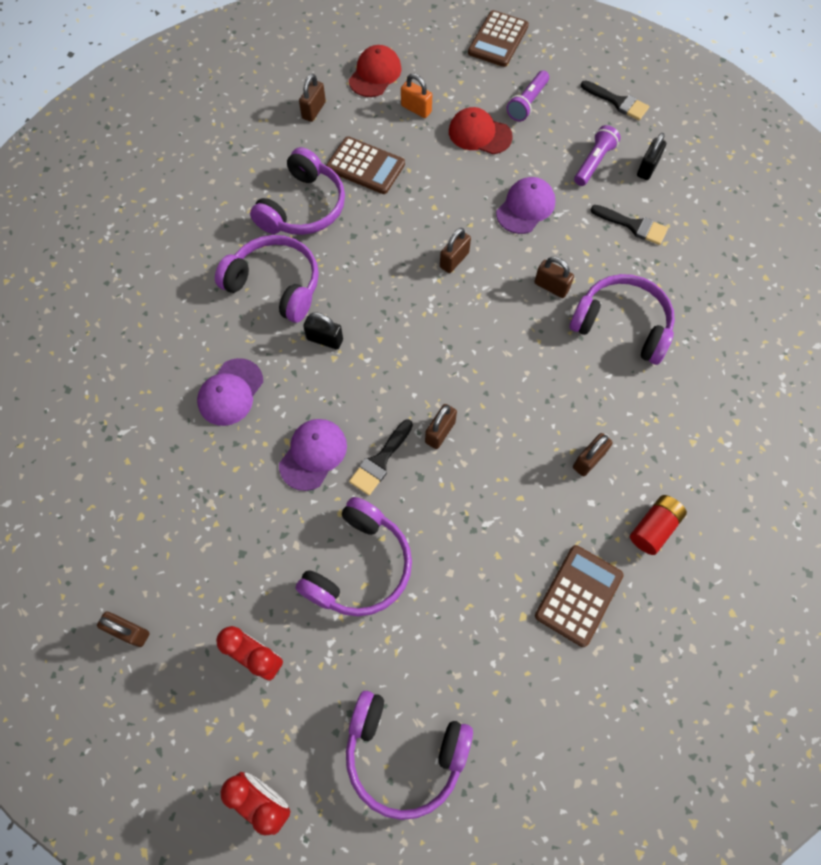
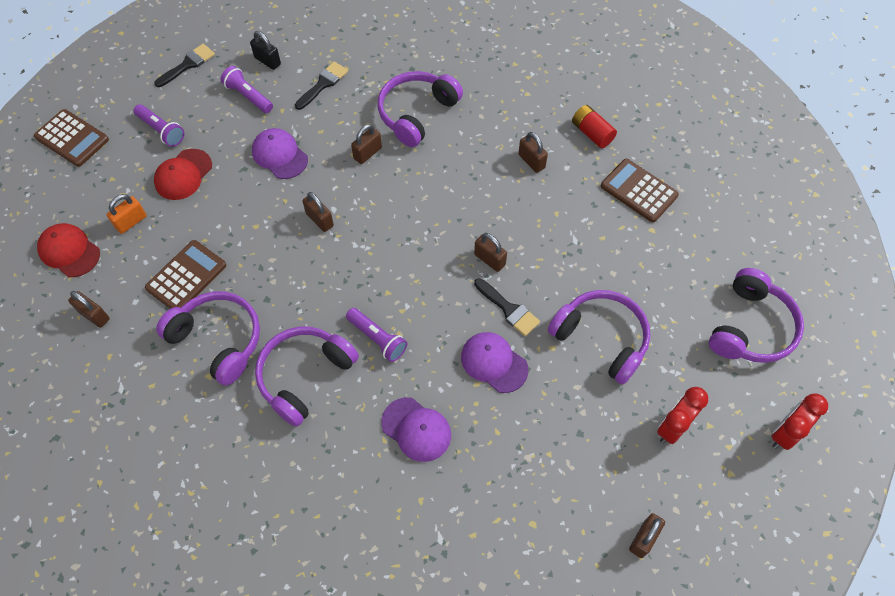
camera: 80 degrees left, 5 degrees down
black padlock [303,312,343,349] -> purple flashlight [346,308,407,362]

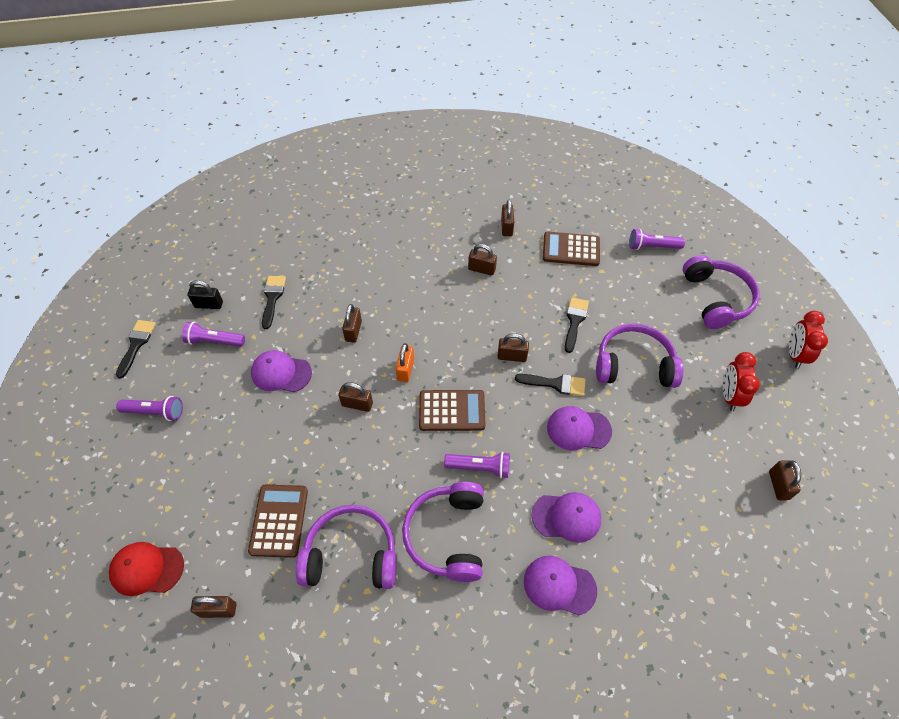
camera: 35 degrees left, 5 degrees down
brown calculator [34,109,109,167] -> brown calculator moved to [419,390,485,431]
orange padlock [107,194,147,234] -> orange padlock moved to [396,343,414,382]
red cap [154,149,212,200] -> none
purple headphones [378,71,463,147] -> none
red battery [572,105,617,148] -> brown padlock [501,199,514,236]
none -> purple cap [524,556,597,615]
none -> black brush [565,297,589,353]
none -> purple flashlight [629,229,685,250]

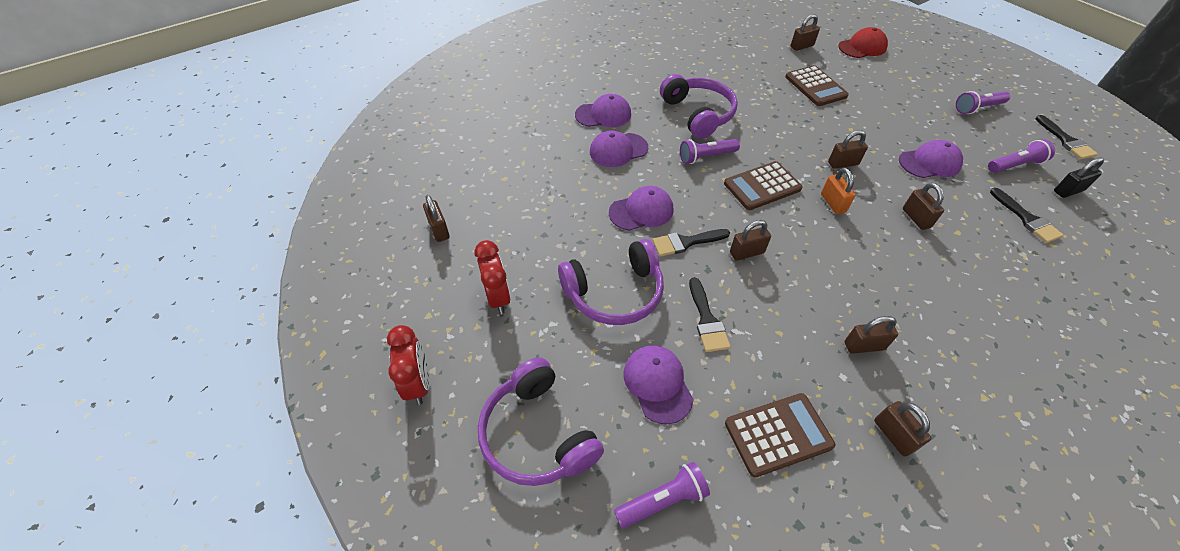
camera: 155 degrees right, 5 degrees down
purple headphones [296,505,396,589] -> none
none -> purple cap [624,345,694,424]

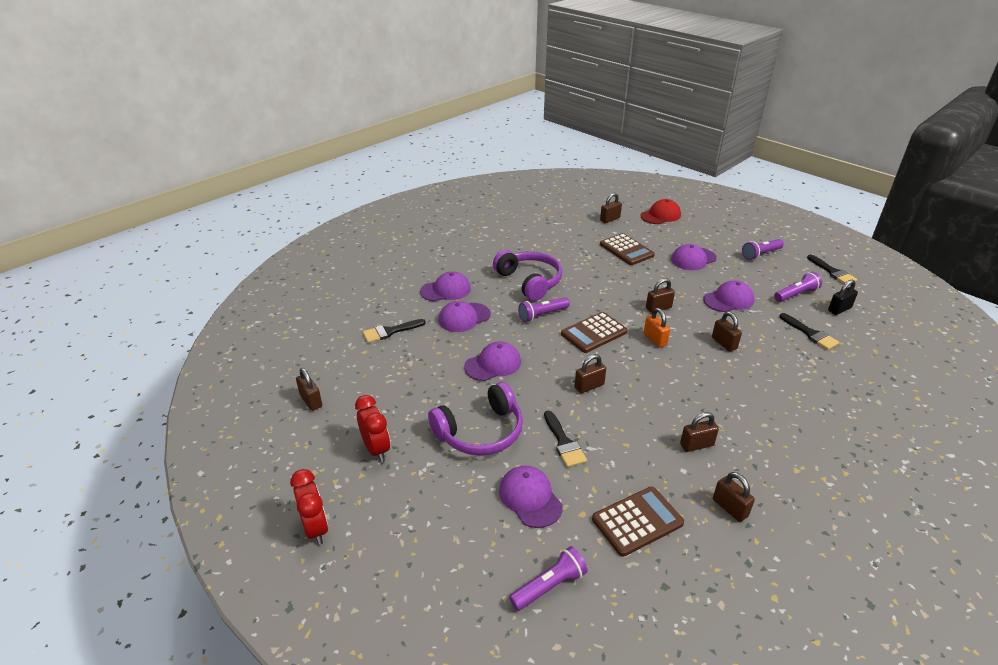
camera: 10 degrees left, 15 degrees down
purple headphones [478,357,604,486] -> none
black brush [653,229,730,256] -> black brush moved to [363,319,426,343]
none -> purple cap [671,244,717,270]

